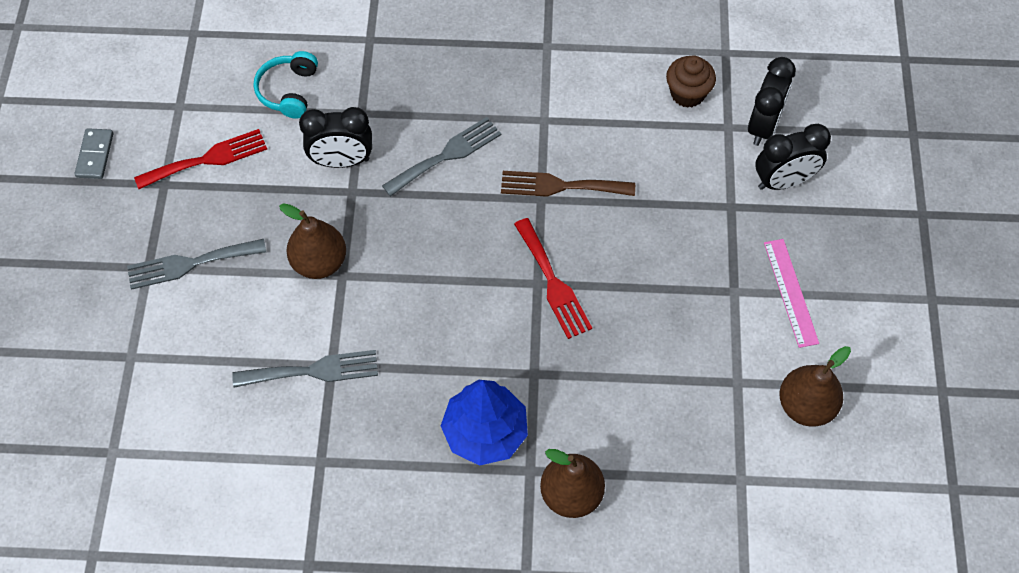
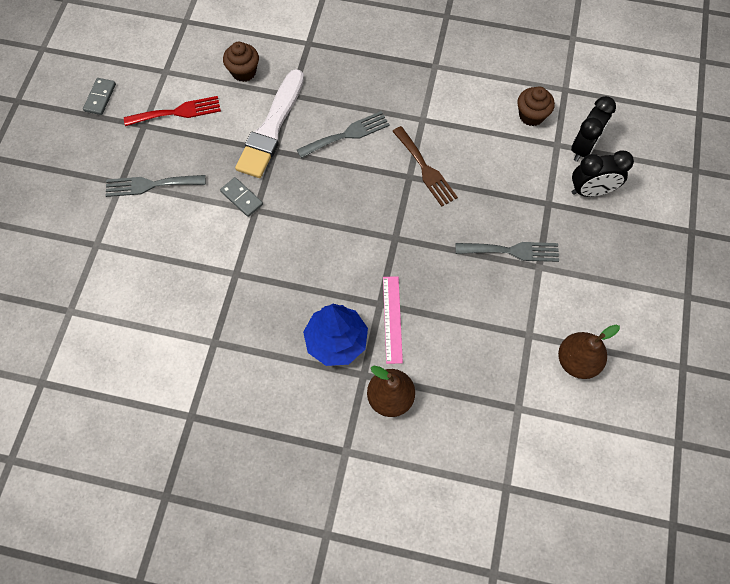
camera: 10 degrees right, 5 degrees up
grey fork [232,350,378,388] -> grey fork moved to [456,242,559,262]
turquoise headphones [253,51,318,119] -> brown cupcake [223,42,259,82]
brown pear [279,203,346,279] -> grey domino [220,177,263,217]
black clock [299,107,372,168] -> white brush [235,69,304,178]
brown fork [501,171,635,197] -> brown fork turned 135 degrees counterclockwise [392,126,458,207]
red fork [514,218,592,339] -> none
pink ruler [764,239,819,348] -> pink ruler moved to [383,276,403,364]

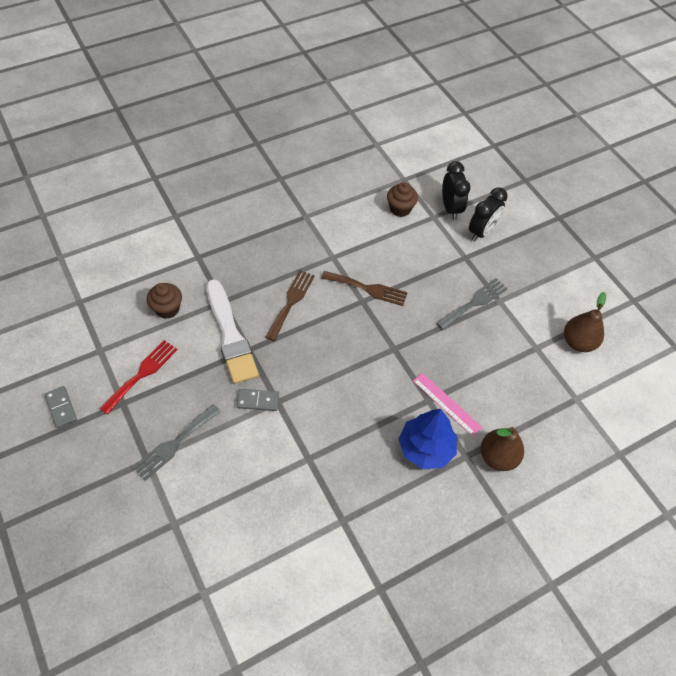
camera: 45 degrees left, 10 degrees down
grey fork [297,111,390,158] -> brown fork [266,270,315,341]

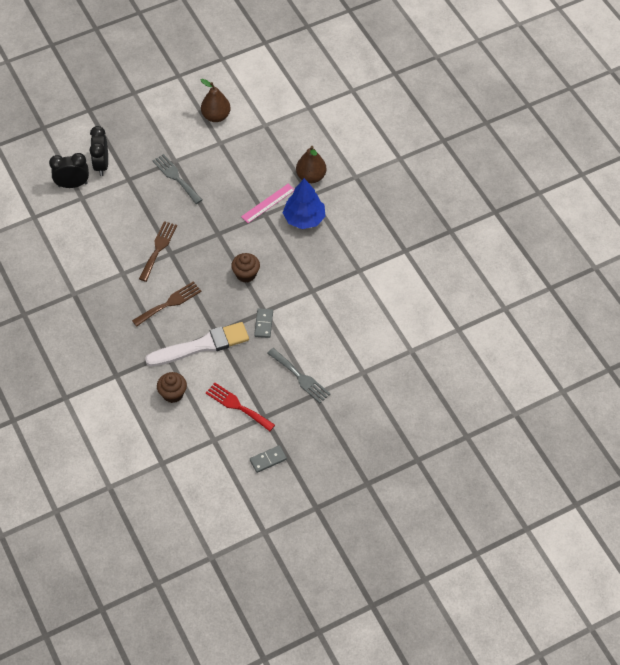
camera: 85 degrees left, 0 degrees up
brown fork [266,270,315,341] -> brown fork turned 120 degrees clockwise [132,281,202,327]
brown cupcake [387,182,418,217] -> brown cupcake moved to [231,253,260,283]
black clock [469,187,508,241] -> black clock turned 135 degrees counterclockwise [90,126,108,176]

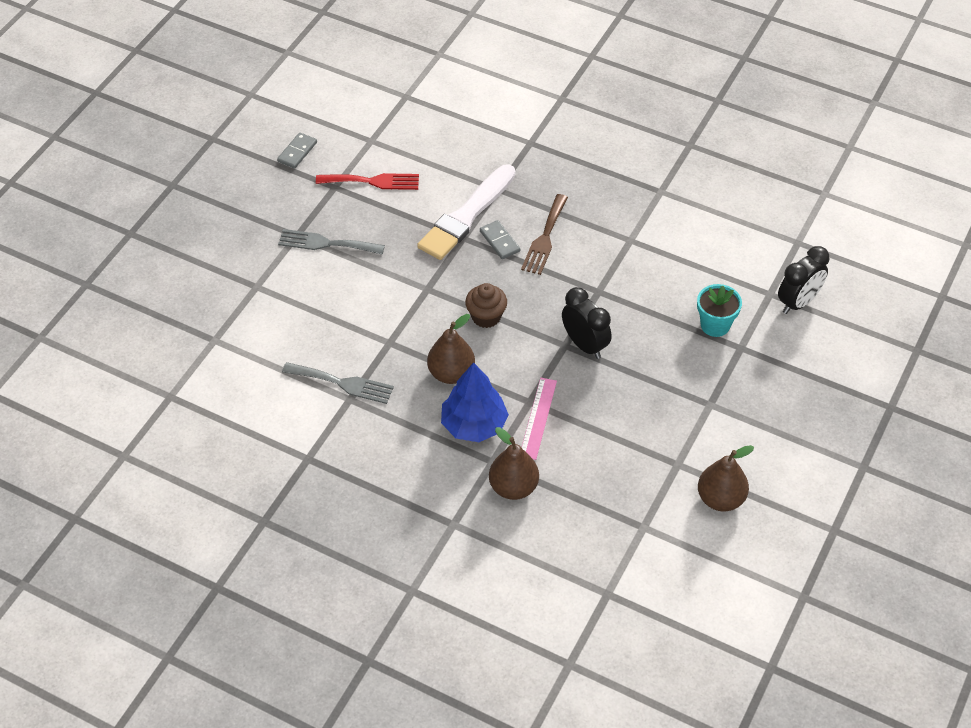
camera: 145 degrees right, 5 degrees down
black clock [90,126,108,176] -> black clock moved to [562,287,612,359]
brown fork [139,221,177,282] -> none
grey fork [152,154,202,204] -> grey fork moved to [282,362,394,404]
brown cupcake [157,372,187,403] -> none
grey domino [254,308,273,338] -> grey domino moved to [480,220,520,259]
none -> brown pear [427,314,475,384]
none -> turquoise flower pot [697,284,742,337]

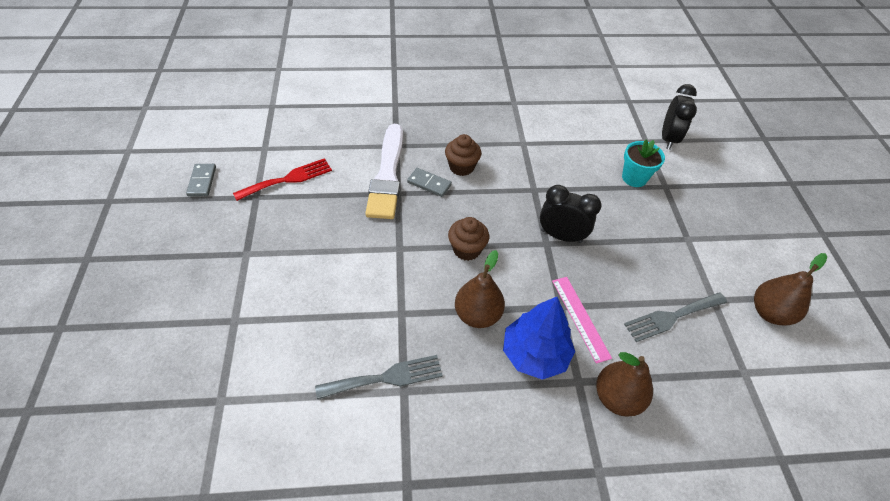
camera: 35 degrees left, 0 degrees up
grey fork [278,229,385,255] -> grey fork moved to [624,292,727,342]
brown fork [521,194,568,275] -> brown cupcake [445,134,481,176]

